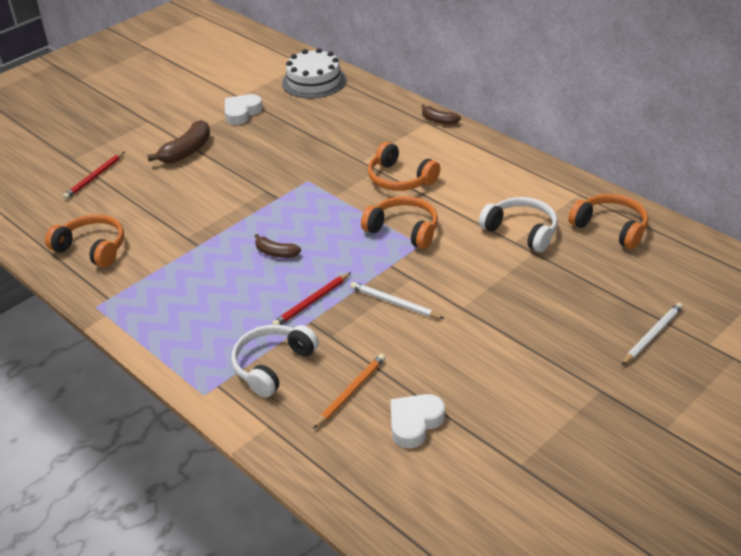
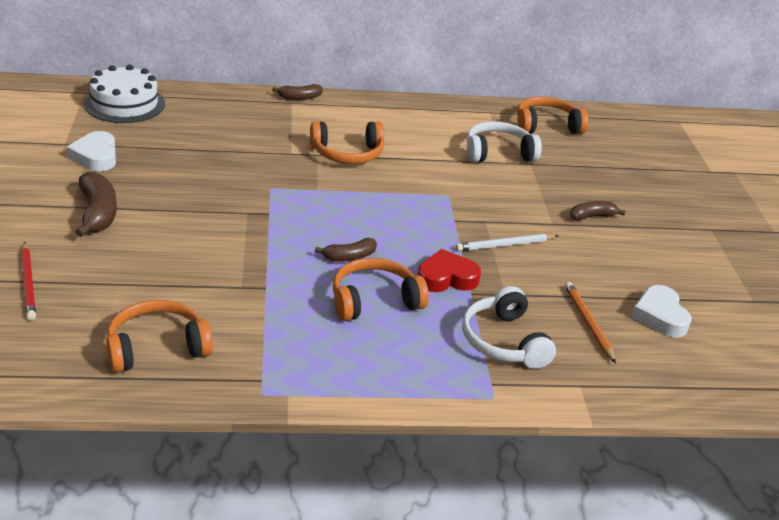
camera: 55 degrees left, 5 degrees down
red pencil [272,272,351,325] -> red heart [418,249,481,292]
orange headphones [361,196,438,249] -> orange headphones moved to [333,258,429,321]
white pencil [622,303,683,365] -> none
none -> brown banana [570,201,625,221]

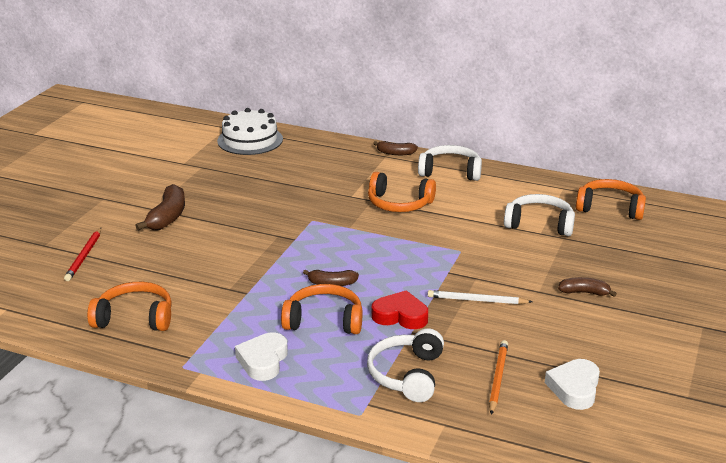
camera: 30 degrees right, 5 degrees down
white heart [67,131,116,171] -> white heart moved to [235,332,288,381]
none -> white headphones [418,145,482,181]

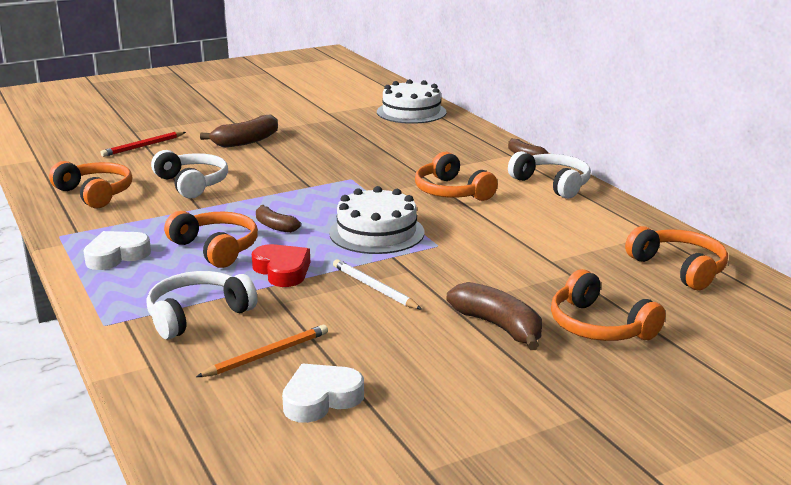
camera: 40 degrees right, 5 degrees down
white headphones [504,194,575,236] -> white headphones moved to [151,150,228,199]
brown banana [558,277,617,297] -> brown banana [447,282,542,350], size x1.64
none -> white cake [329,186,425,254]
none -> orange headphones [551,269,666,341]

